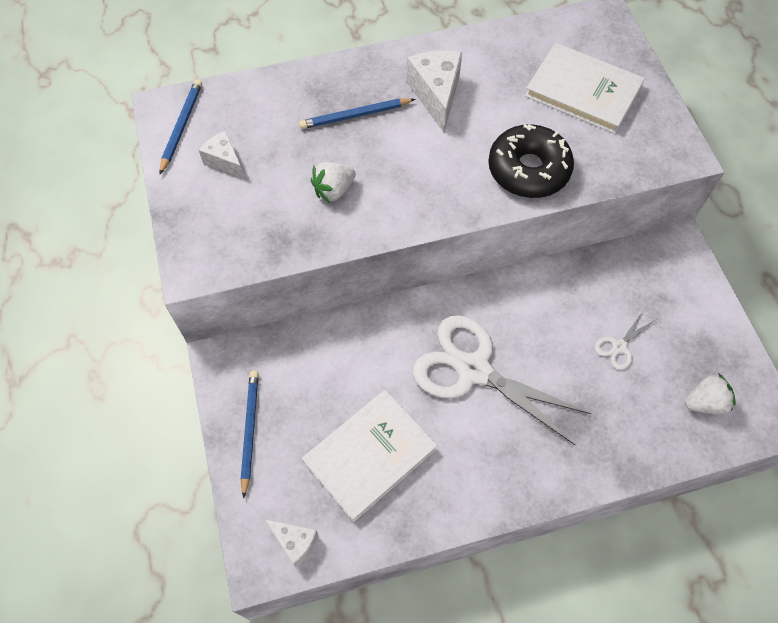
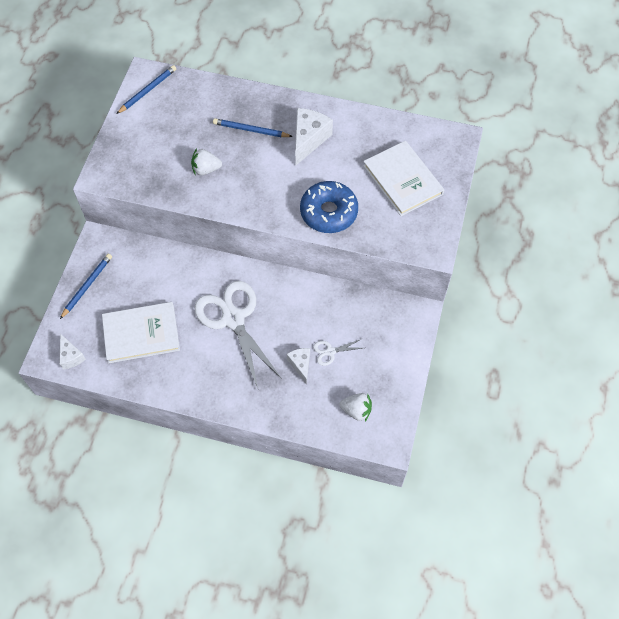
camera: 30 degrees right, 0 degrees up
white cheese [199,131,244,178] -> white cheese moved to [287,348,310,384]
black donut [488,124,574,198] -> blue donut [300,181,358,233]

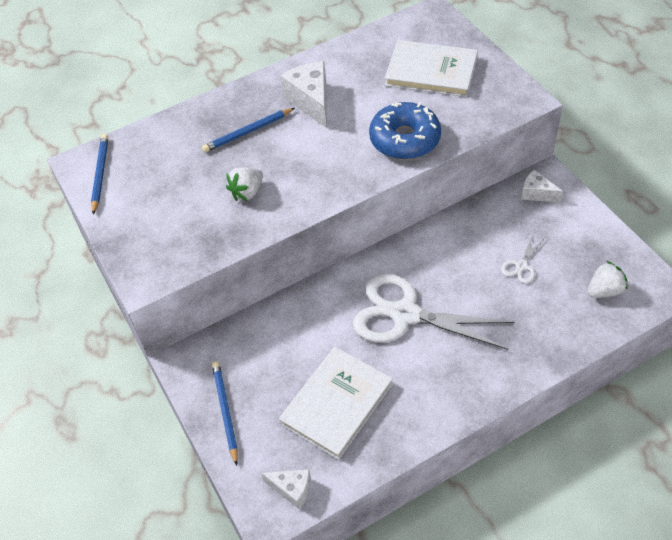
camera: 40 degrees left, 10 degrees down
white cheese [287,348,310,384] -> white cheese moved to [521,170,563,203]

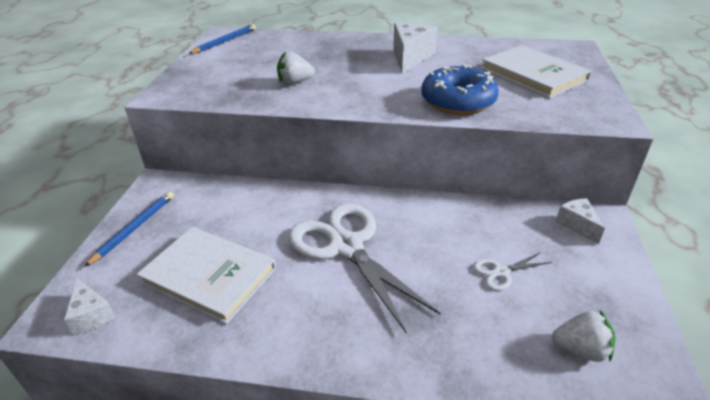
camera: 35 degrees right, 15 degrees down
blue pencil [202,108,295,152] -> none
white book [279,347,393,460] -> white book turned 45 degrees clockwise [136,227,276,324]

